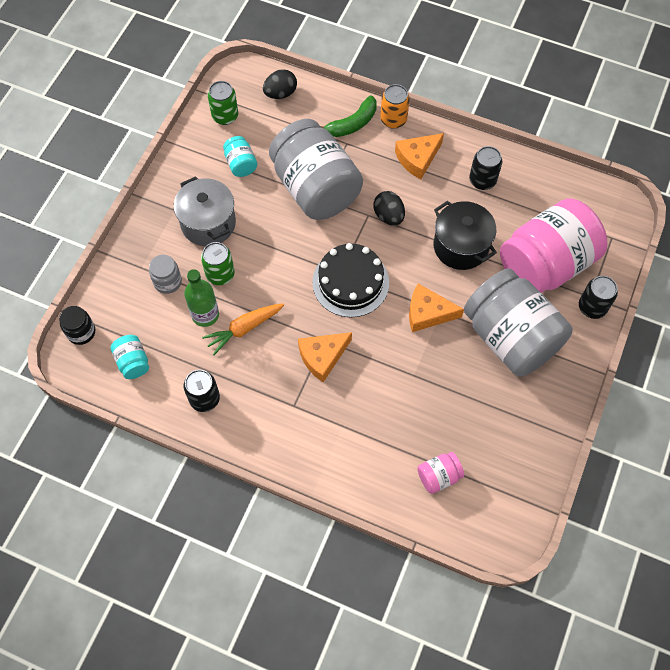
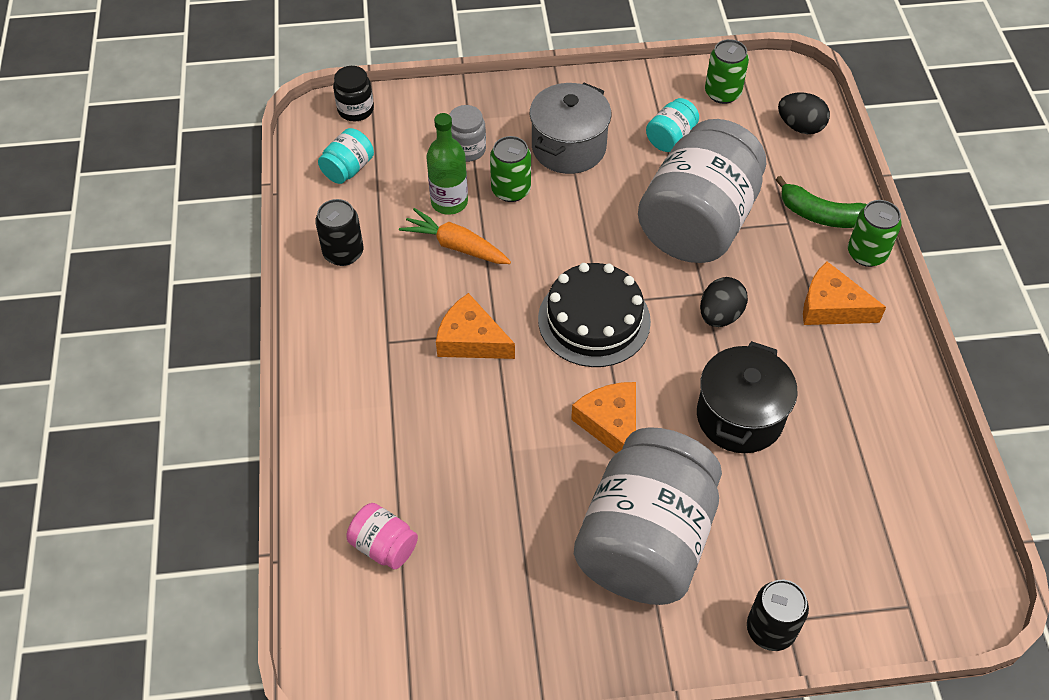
camera: 60 degrees right, 10 degrees down
orange can [380,84,410,129] -> green can [848,200,902,267]
black can [469,146,502,190] -> none
pink jar [500,198,607,293] -> none

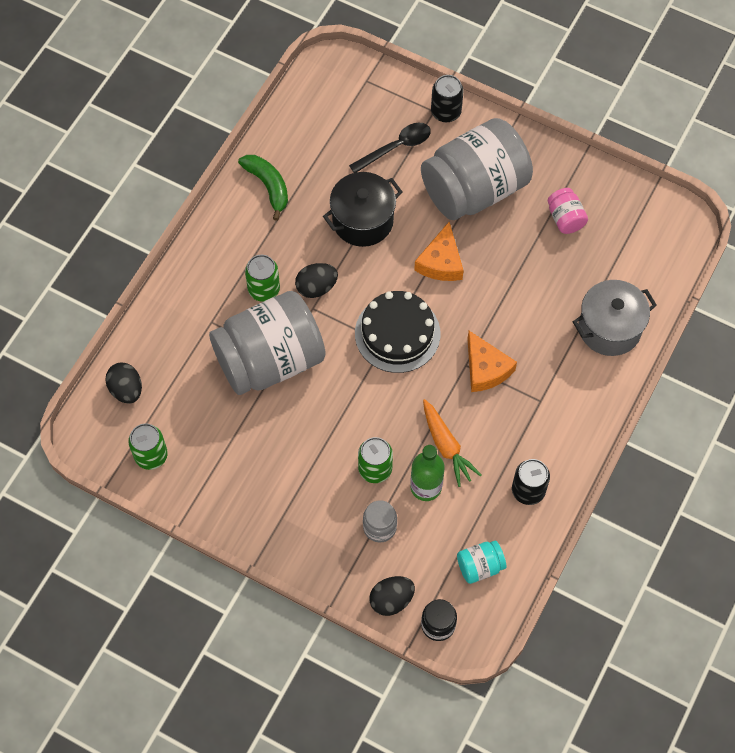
camera: 145 degrees left, 10 degrees up
pink jar [346,503,418,569] -> pink jar moved to [548,188,588,234]
grey pot [530,83,611,174] -> grey pot moved to [573,280,657,356]
turquoise jar [646,98,699,152] -> none
green banana [775,176,867,228] -> green banana moved to [238,155,288,221]
orange cheese [803,261,886,325] -> none
green can [848,200,902,267] -> green can moved to [245,255,280,302]
none -> black spoon [349,123,431,173]
none -> black egg [369,576,415,616]

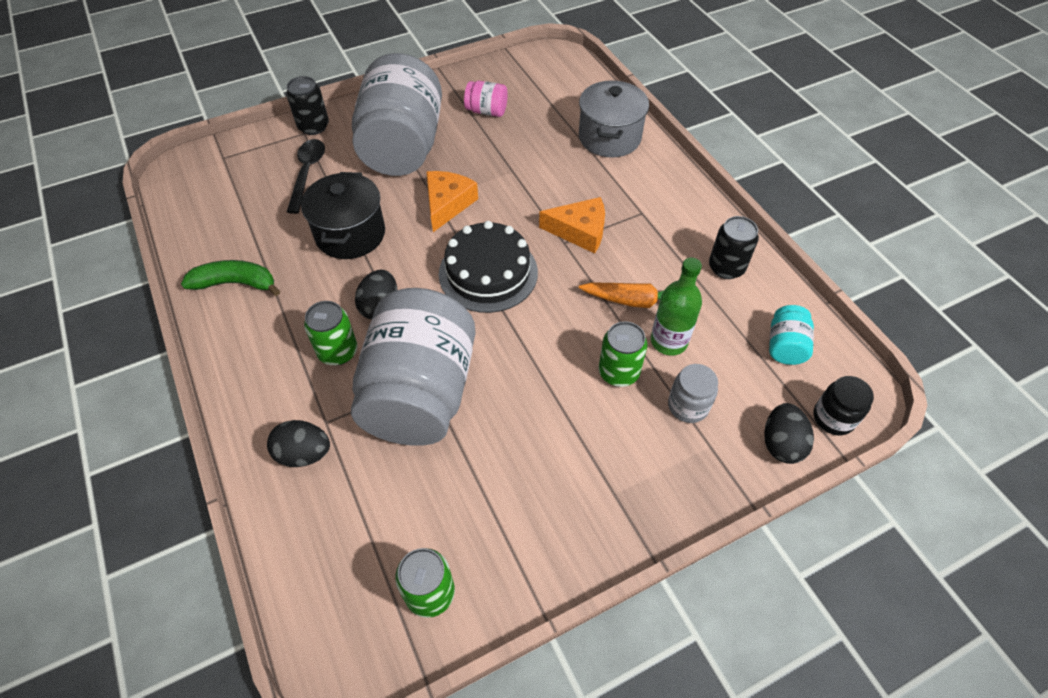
camera: 55 degrees left, 10 degrees down
black egg [105,363,142,404] -> black egg moved to [267,420,330,467]
orange cheese [414,222,464,281] -> orange cheese turned 120 degrees counterclockwise [426,171,478,232]

